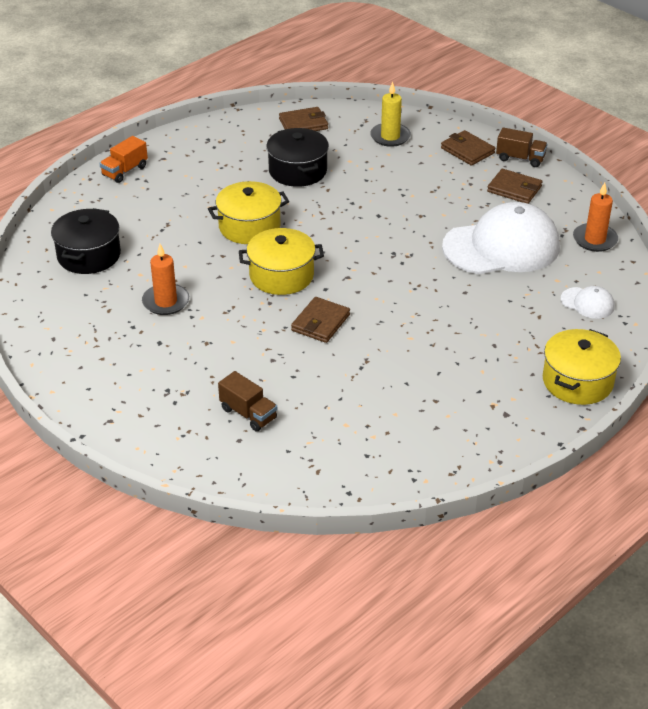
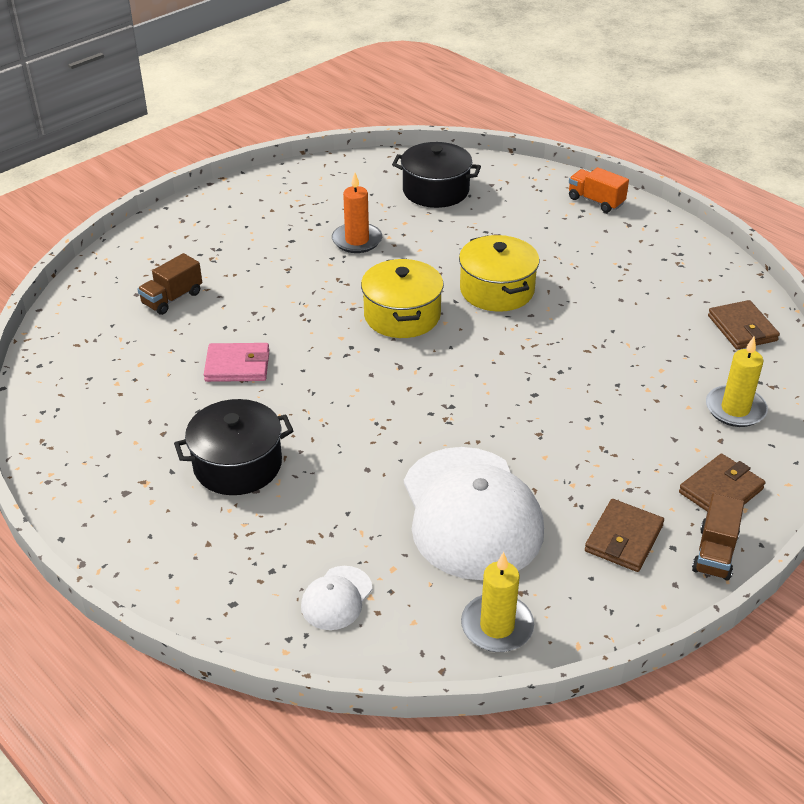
camera: 90 degrees right, 0 degrees up
black pot [266,128,329,187] -> black pot moved to [174,399,293,495]
brown wallet [291,297,350,343] -> none
yellow pot [543,329,621,405] -> none
orange candle [573,183,618,252] -> yellow candle [461,552,534,652]
none -> pink wallet [204,343,269,382]

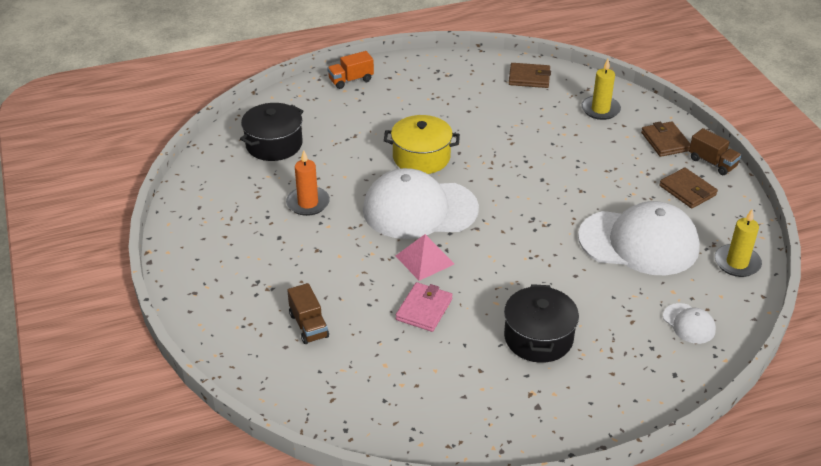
camera: 65 degrees left, 0 degrees up
yellow pot [361,259,444,338] -> white cap [363,168,479,239]
none -> pink pyramid [396,234,454,281]

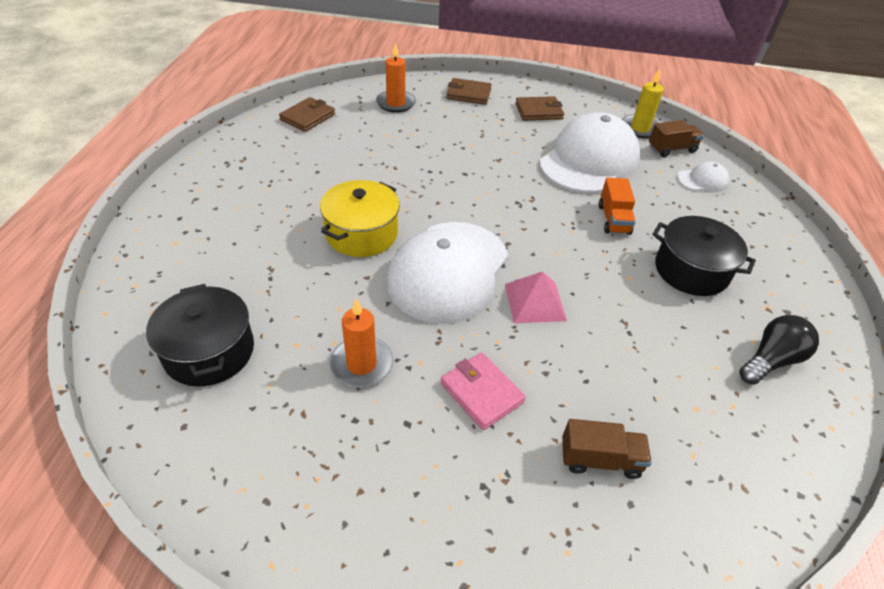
camera: 65 degrees left, 5 degrees up
orange truck [327,51,374,89] -> orange truck moved to [598,178,636,235]
pink wallet [396,282,453,332] -> pink wallet moved to [440,353,526,430]
yellow candle [581,59,621,120] -> orange candle [376,43,416,113]
brown truck [689,128,742,175] -> brown truck moved to [649,120,704,157]
none -> black light bulb [739,315,819,385]

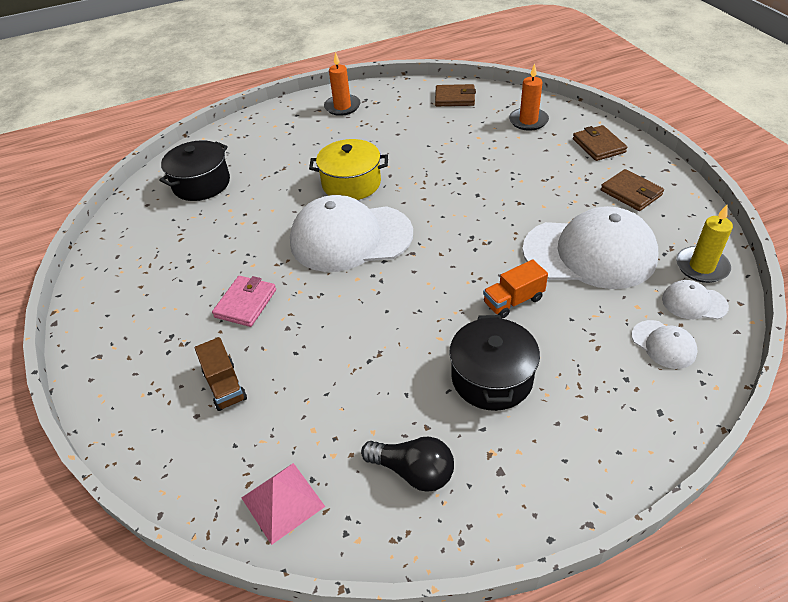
camera: 65 degrees right, 0 degrees up
orange candle [329,299,393,387] -> orange candle moved to [324,52,361,116]
pink pyramid [505,271,567,323] -> pink pyramid moved to [242,463,325,545]
brown truck [649,120,704,157] -> white cap [662,280,729,320]

